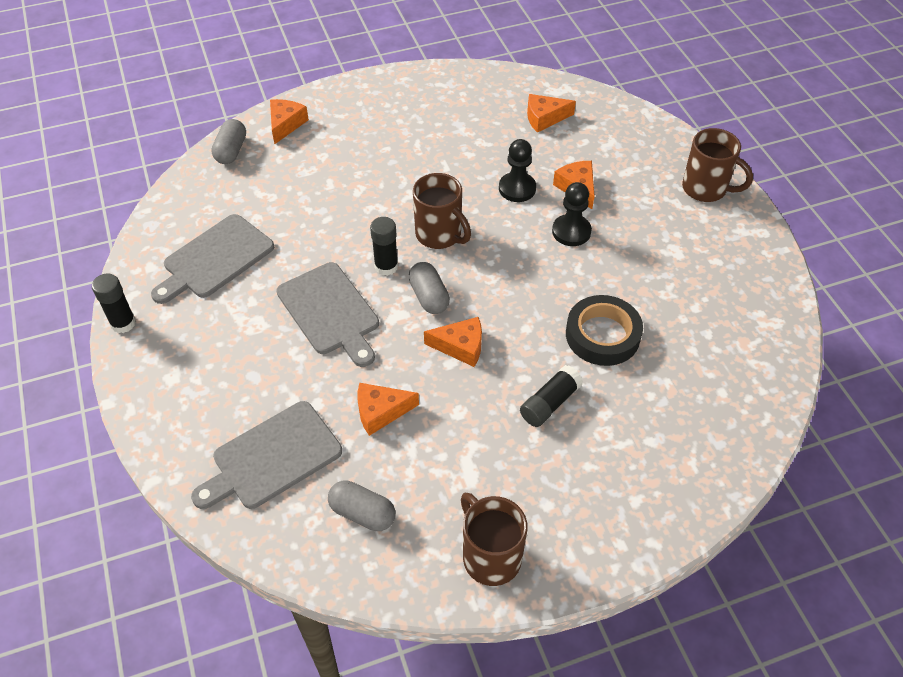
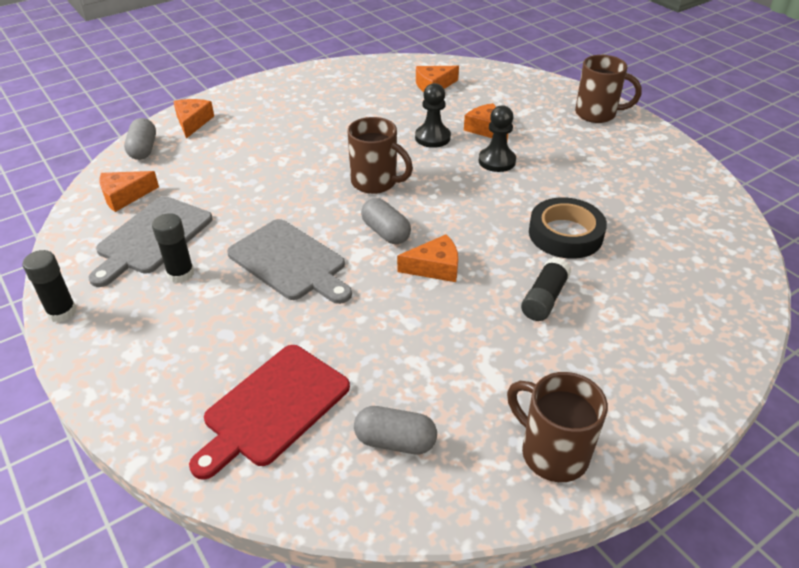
camera: 15 degrees left, 10 degrees down
grey cutting board [191,401,342,509] -> red cutting board [189,345,350,480]
orange cheese [357,383,419,436] -> orange cheese moved to [99,171,159,212]
black glue stick [370,217,398,276] -> black glue stick moved to [152,213,194,283]

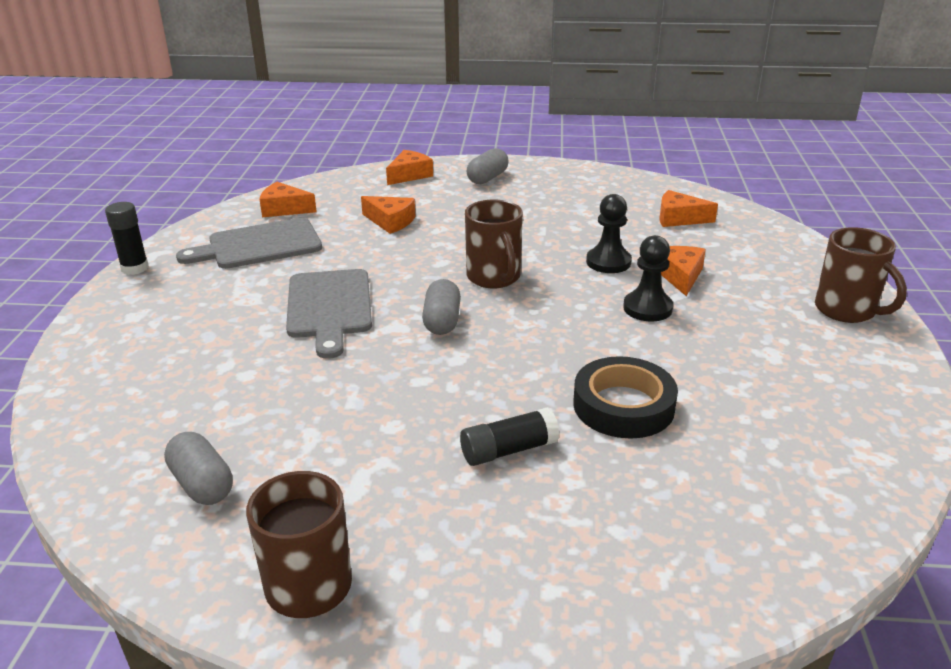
camera: 40 degrees right, 10 degrees down
grey capsule [124,118,156,160] -> grey capsule moved to [467,148,509,184]
black glue stick [152,213,194,283] -> none
red cutting board [189,345,350,480] -> none
orange cheese [397,234,458,282] -> orange cheese moved to [361,196,415,234]

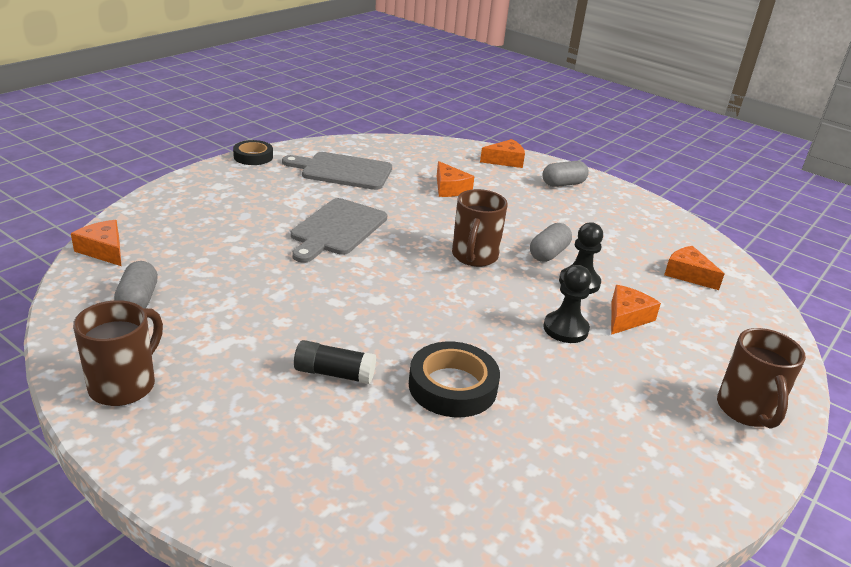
camera: 30 degrees right, 0 degrees up
black glue stick [105,202,149,275] -> black tape [233,140,273,165]
orange cheese [259,182,317,217] -> orange cheese moved to [71,220,121,266]
grey capsule [422,279,461,335] -> grey capsule moved to [530,223,572,262]

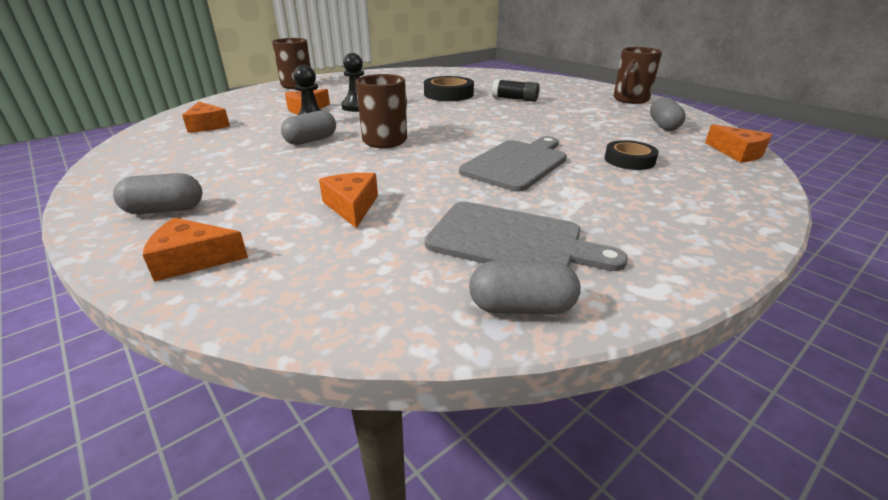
camera: 165 degrees left, 0 degrees up
black tape [233,140,273,165] -> black tape moved to [605,140,659,170]
none -> grey capsule [469,261,581,314]

